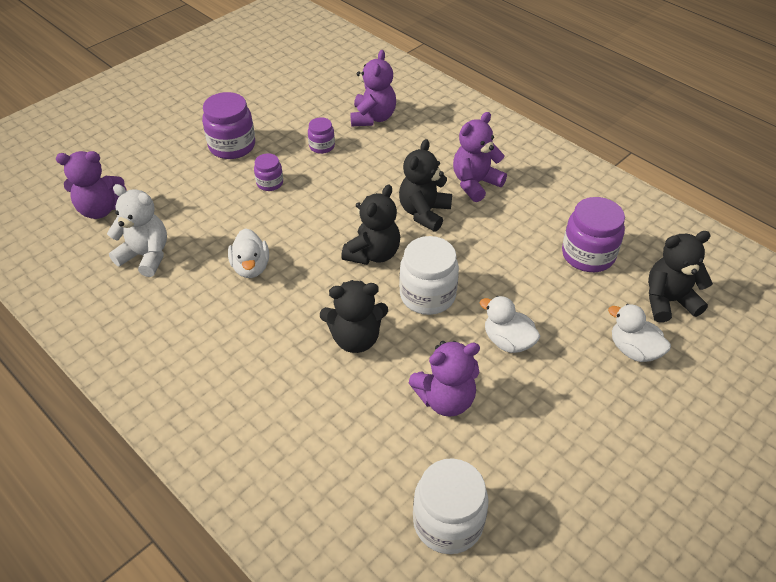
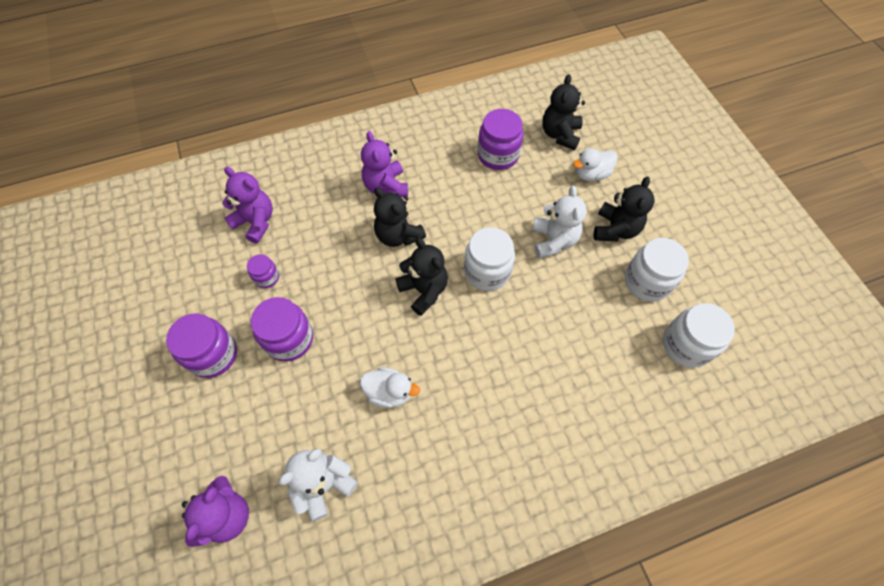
camera: 65 degrees left, 15 degrees up
purple jar [254,153,283,191] -> purple jar [251,297,313,362], size x1.83
black teddy bear [320,280,388,353] -> black teddy bear moved to [594,177,654,242]
purple teddy bear [409,341,480,417] -> none
white duck [480,296,540,353] -> white teddy bear [532,186,587,258]
none -> white jar [625,238,689,302]

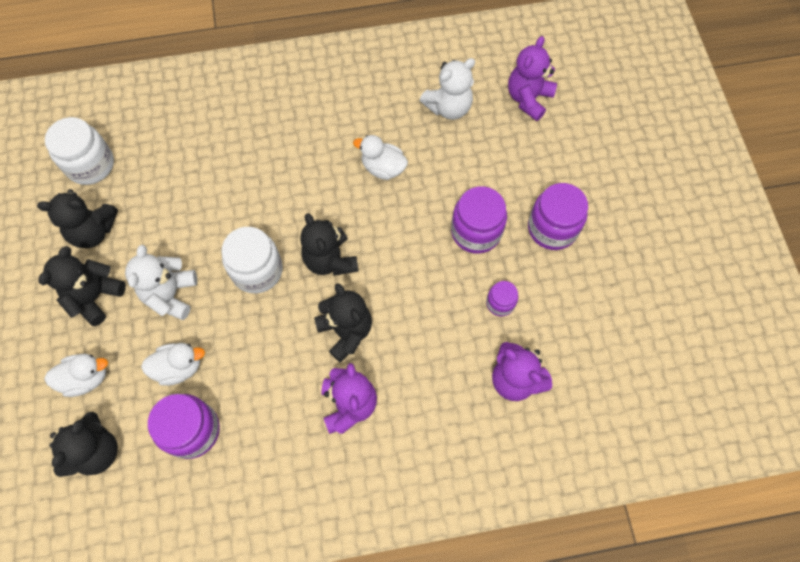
camera: 170 degrees left, 5 degrees up
white jar [625,238,689,302] -> black teddy bear [37,189,118,248]
none -> white duck [141,343,205,386]

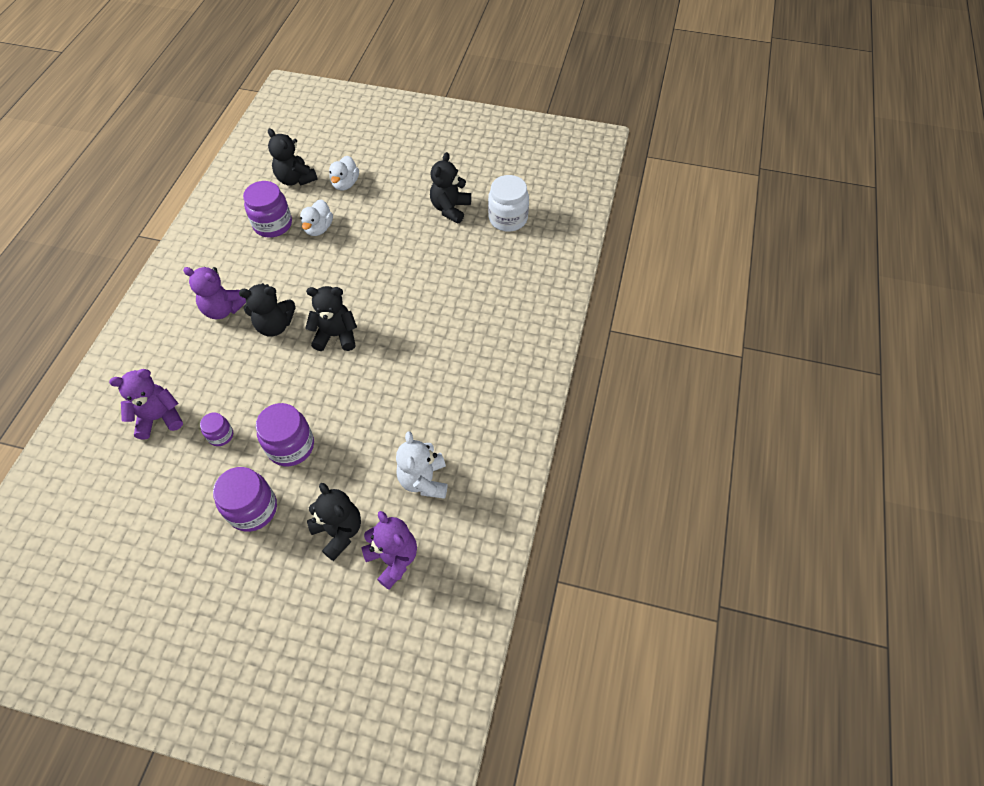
camera: 115 degrees right, 10 degrees down
black teddy bear [39,246,126,326] -> black teddy bear moved to [307,483,361,561]
white teddy bear [125,245,197,320] -> none
white jar [221,227,283,293] -> none
white duck [353,135,408,180] -> none

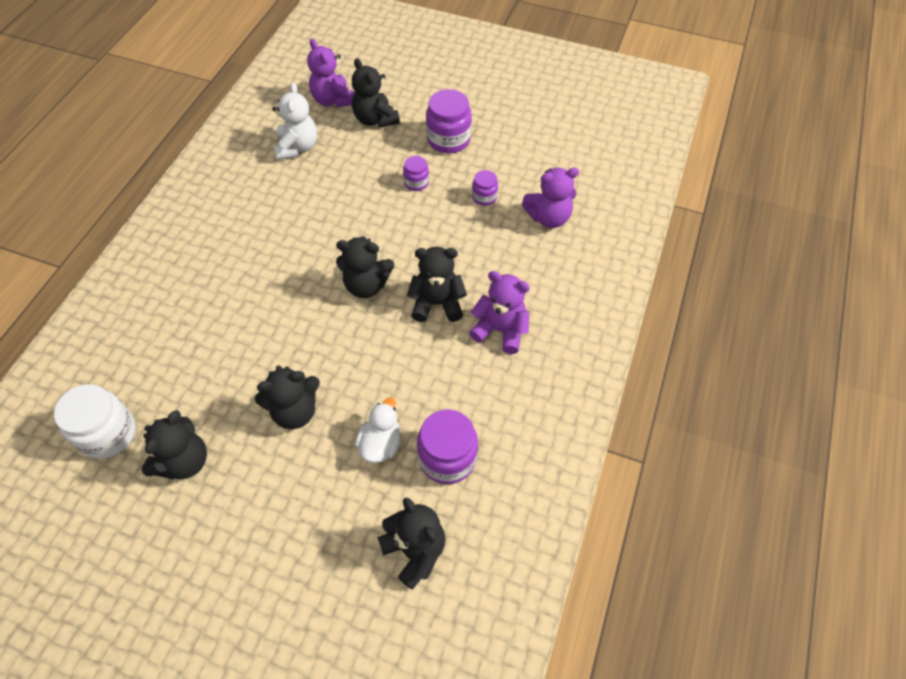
camera: 175 degrees left, 0 degrees up
purple jar [256,403,314,466] -> purple jar [403,156,429,191], size x0.55
white duck [329,156,359,190] -> none
none -> black teddy bear [255,366,320,429]

